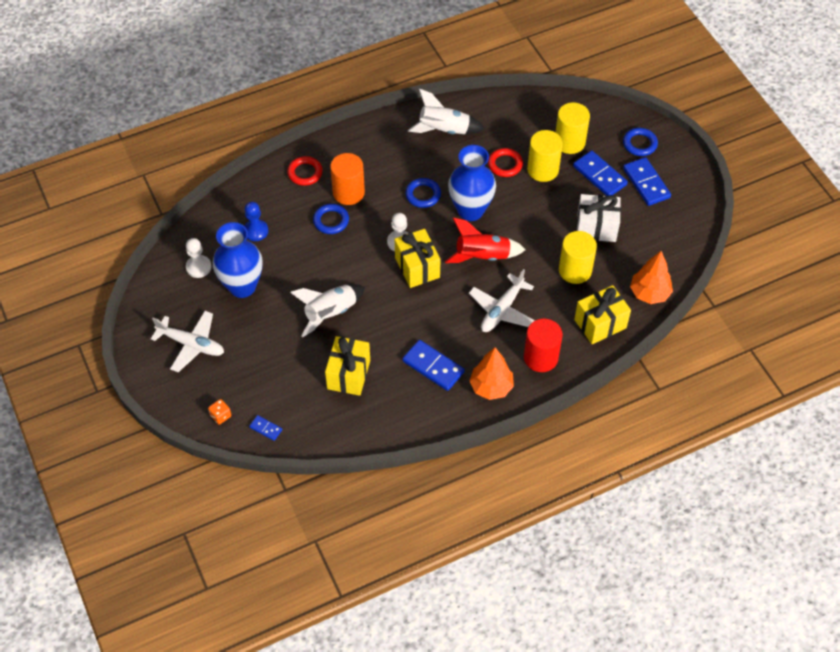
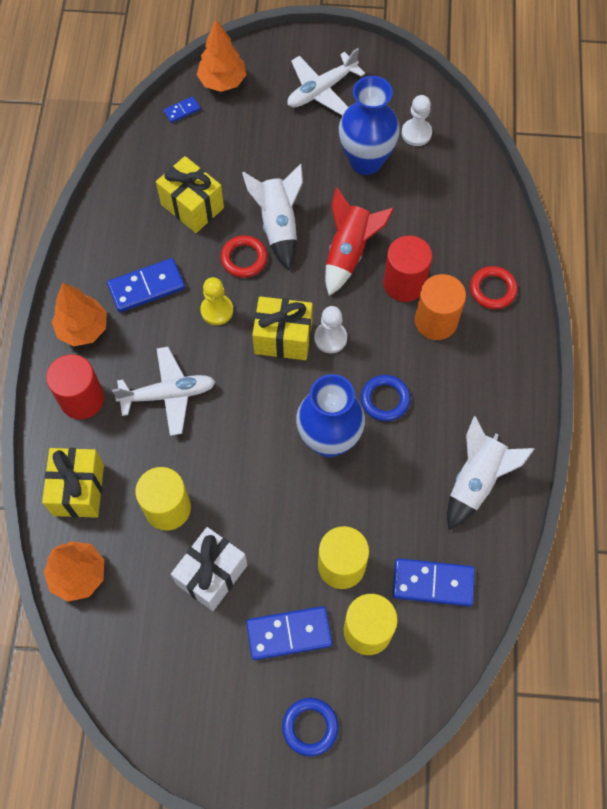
camera: 120 degrees right, 10 degrees up
orange dice [208,399,231,425] -> orange tree [197,20,246,92]
blue pawn [244,202,268,241] -> none
blue ring [313,204,349,234] -> red cylinder [383,235,432,302]
red rocket [445,218,526,263] -> red rocket moved to [325,187,394,296]
white plane [469,269,535,332] -> white plane turned 105 degrees clockwise [112,347,216,436]
red ring [488,148,523,177] -> red ring moved to [220,235,267,278]
blue domino [623,157,671,206] -> blue domino moved to [392,558,475,607]
none -> yellow pawn [200,277,233,325]

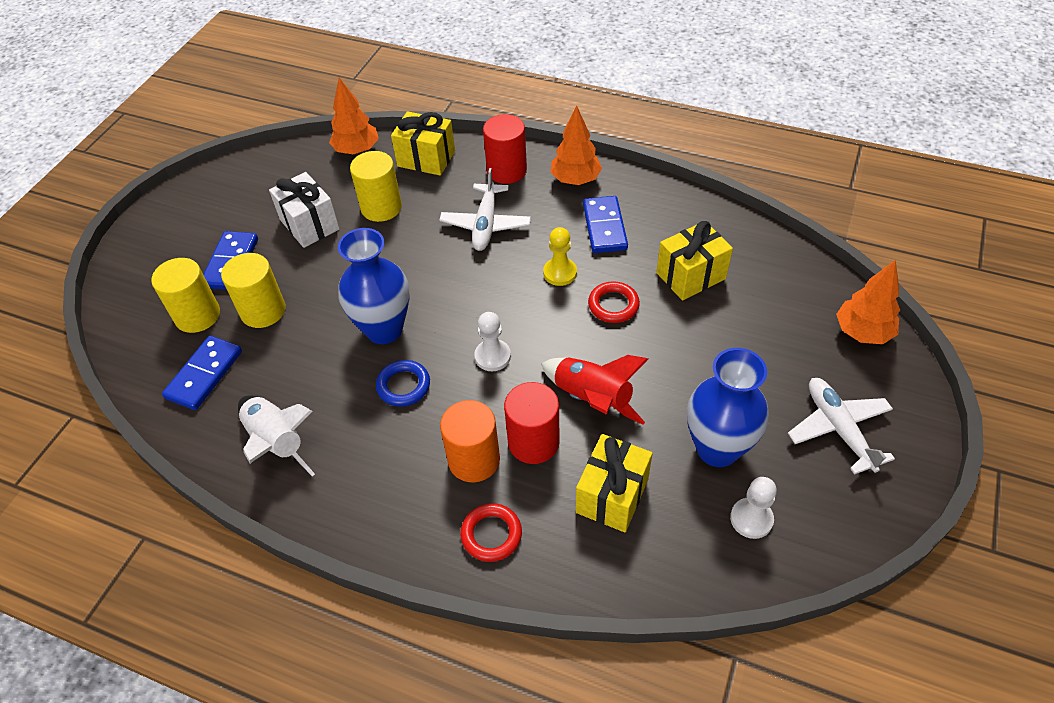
camera: 110 degrees right, 15 degrees down
blue domino [164,96,200,123] -> none
white rocket [242,164,303,270] -> none
yellow gift [252,296,313,360] -> yellow gift moved to [576,434,653,533]
blue ring [282,698,339,756] -> none

